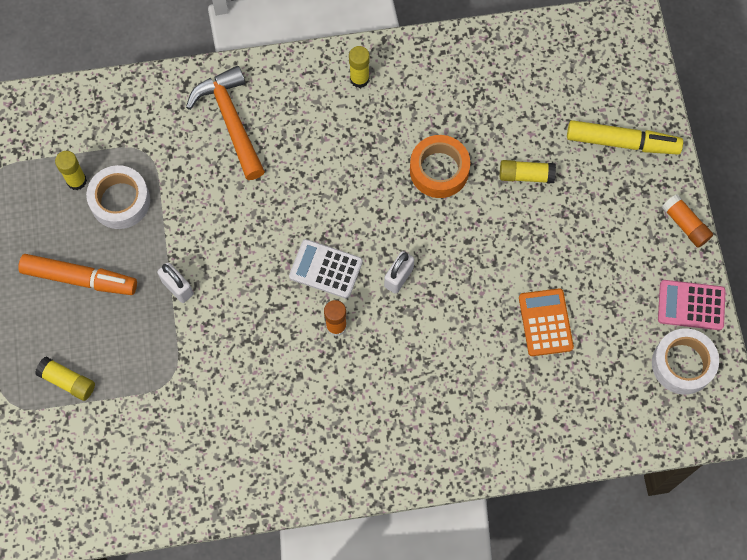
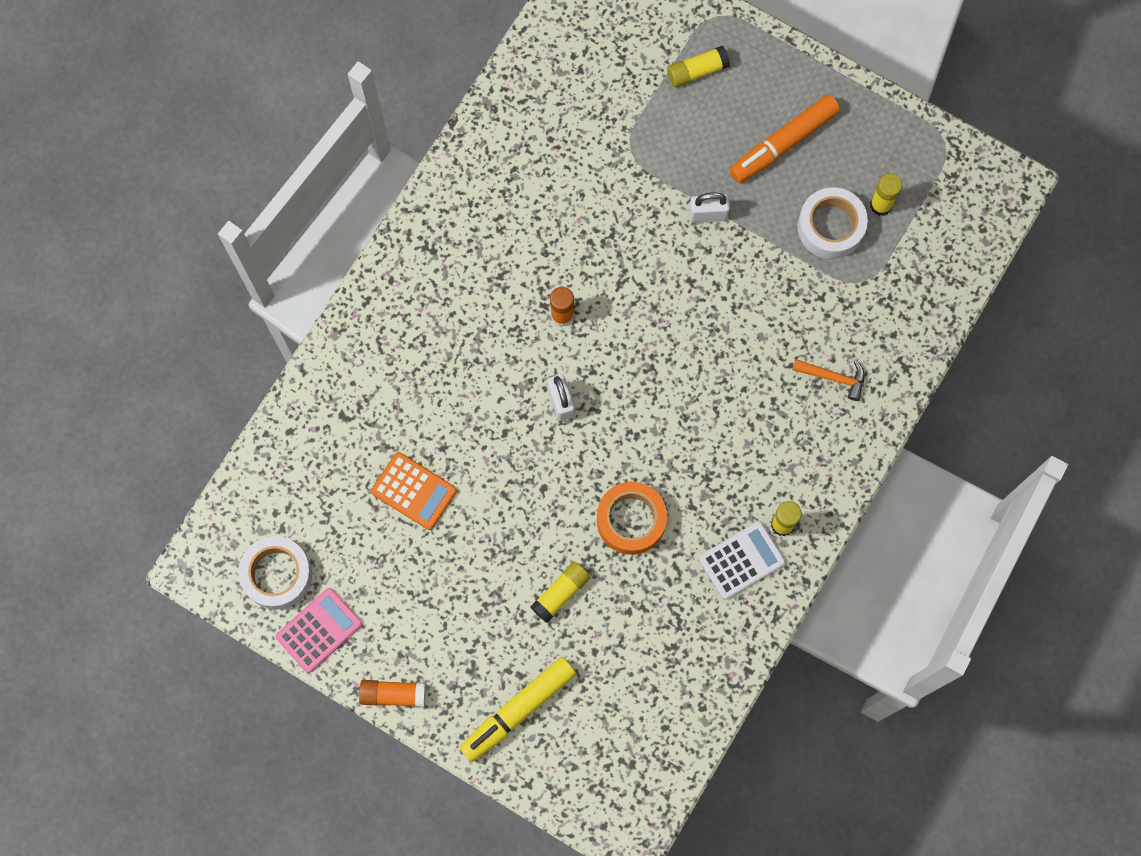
camera: 130 degrees right, 5 degrees up
orange hammer [186,66,265,180] -> orange hammer [792,359,865,401], size x0.53
white calculator [289,239,363,299] -> white calculator moved to [699,521,786,600]

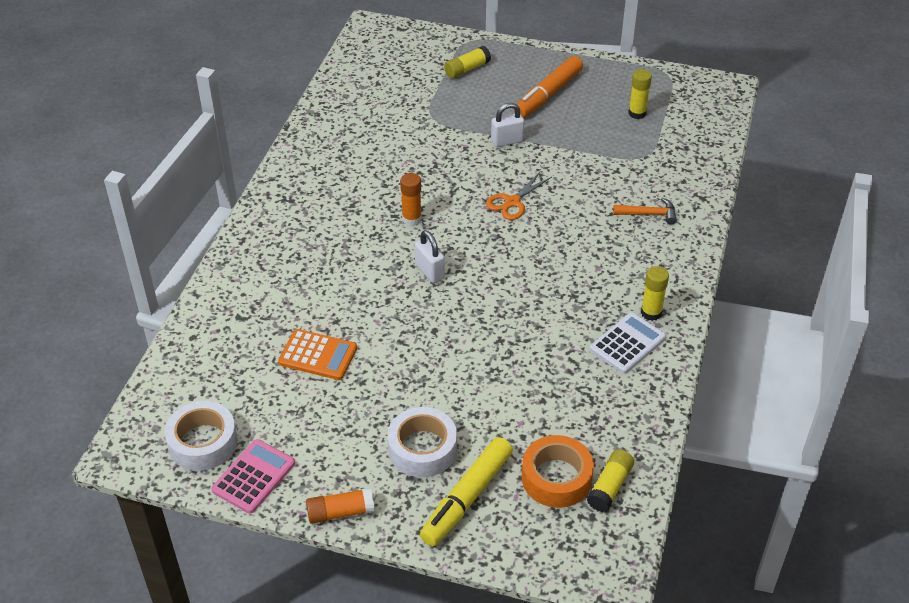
camera: 15 degrees left, 30 degrees down
yellow glue stick [530,561,591,623] -> yellow glue stick moved to [587,450,634,512]
orange tape [597,482,667,555] -> orange tape moved to [522,435,594,508]
white tape [798,187,868,259] -> white tape moved to [387,407,457,477]
none -> orange scissors [486,171,552,220]

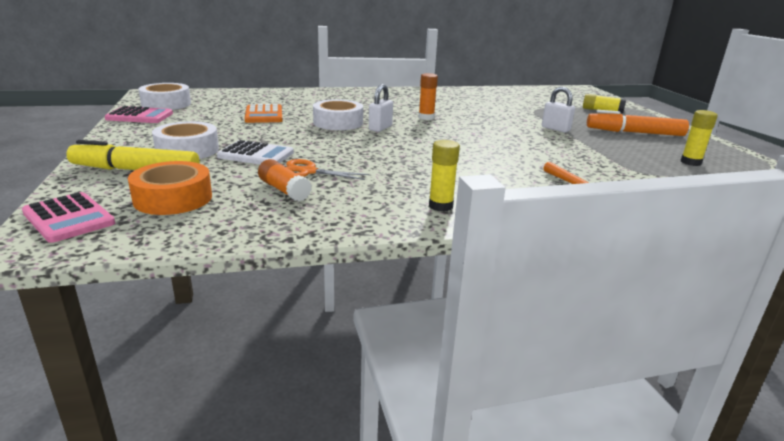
camera: 60 degrees right, 20 degrees down
orange glue stick [306,488,375,524] -> orange glue stick moved to [258,159,312,201]
orange scissors [486,171,552,220] -> orange scissors moved to [286,159,369,180]
yellow glue stick [587,450,634,512] -> none
white calculator [590,312,666,374] -> white calculator moved to [217,140,294,164]
none -> pink calculator [22,192,115,243]
none -> white tape [313,99,363,130]

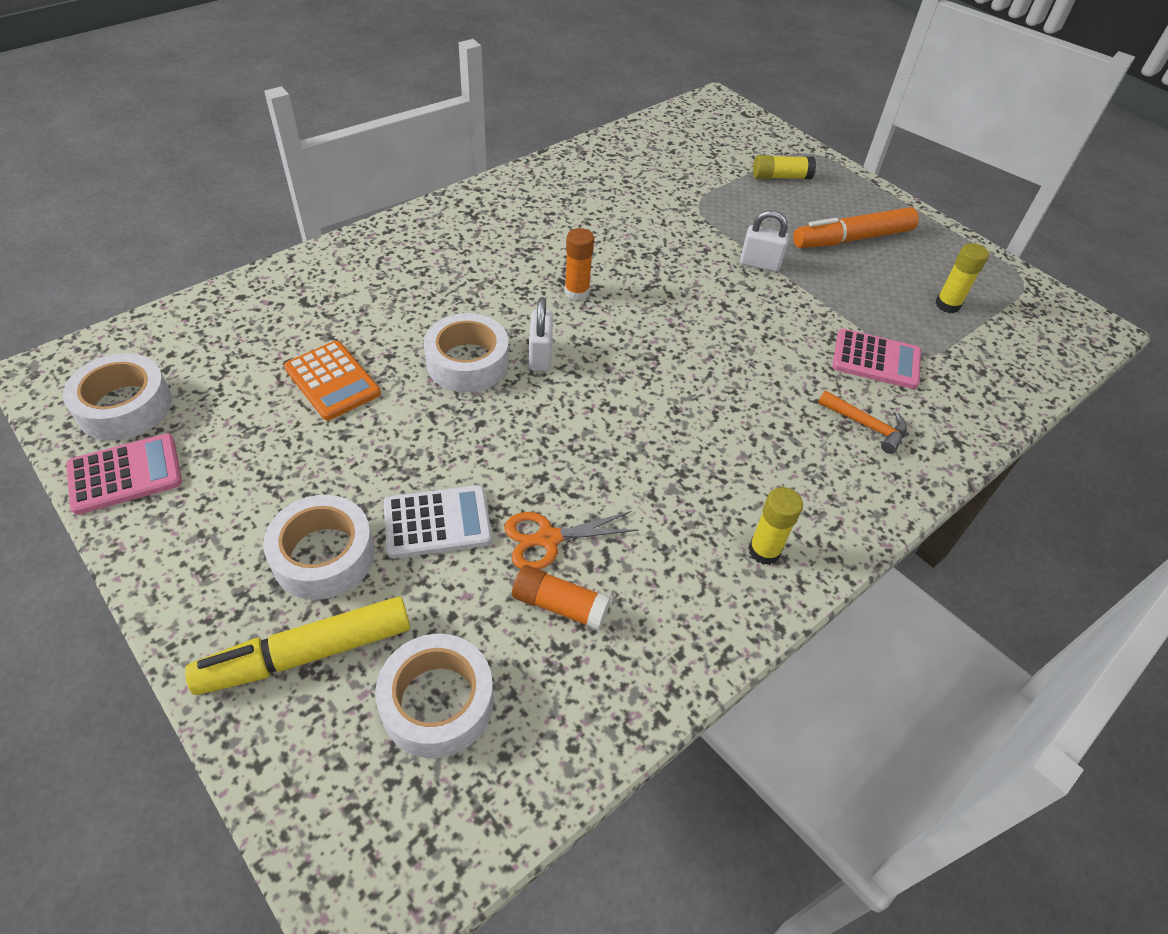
camera: 30 degrees left, 25 degrees up
pink calculator [22,192,115,243] -> pink calculator moved to [832,329,921,389]
orange tape [128,161,212,215] -> white tape [375,634,494,758]

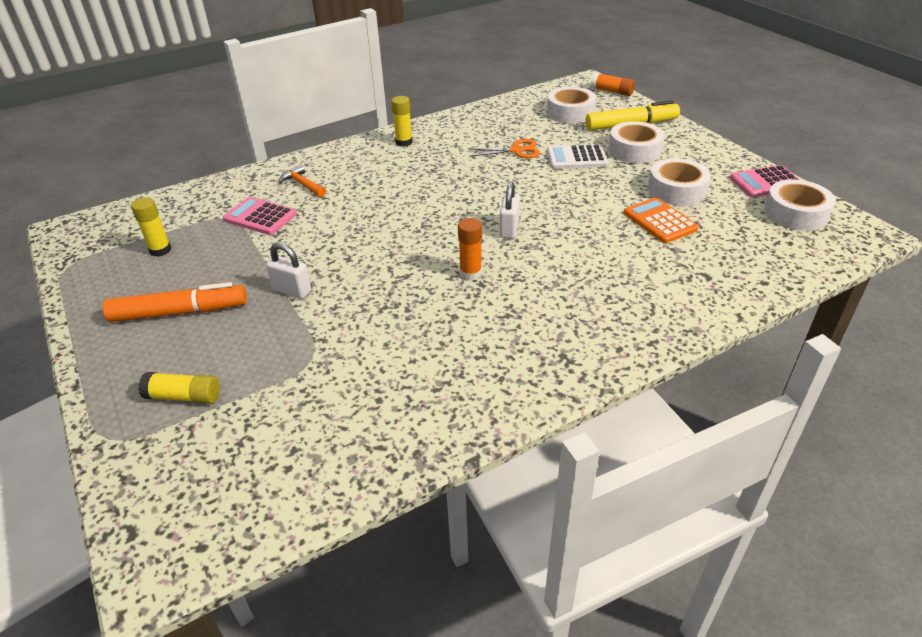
camera: 165 degrees left, 10 degrees down
white tape [424,313,509,392] -> white tape moved to [648,158,711,206]
orange glue stick [512,565,611,631] -> orange glue stick moved to [591,73,635,96]

